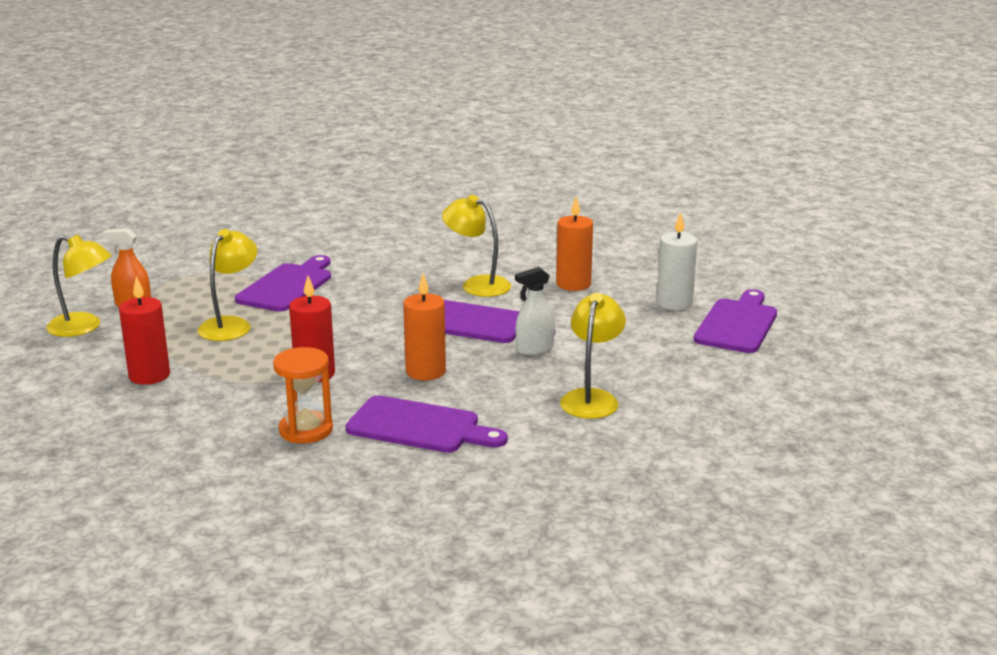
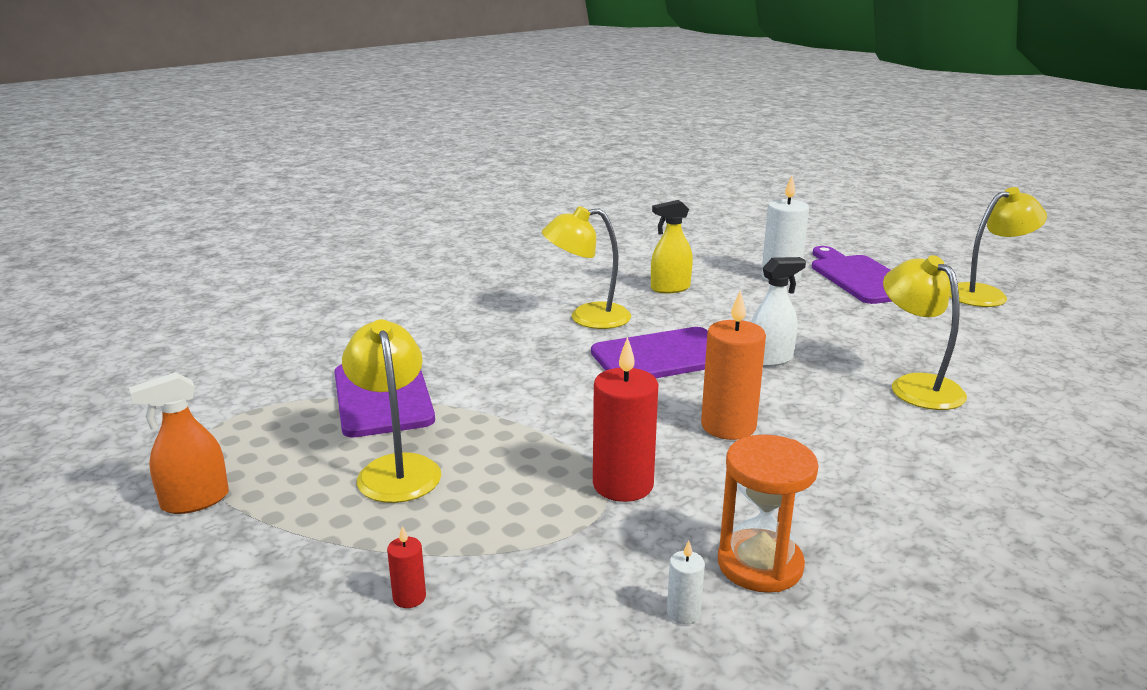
camera: 40 degrees left, 0 degrees up
yellow lamp [46,235,112,337] -> yellow lamp moved to [949,187,1047,307]
red candle [119,276,170,385] -> red candle [387,526,426,608], size x0.45
purple cutting board [345,395,508,453] -> none
white spray bottle [515,267,555,355] -> white spray bottle turned 135 degrees counterclockwise [751,257,806,367]
orange candle [556,197,593,291] -> yellow spray bottle [651,200,693,294]
none -> white candle [667,540,705,624]

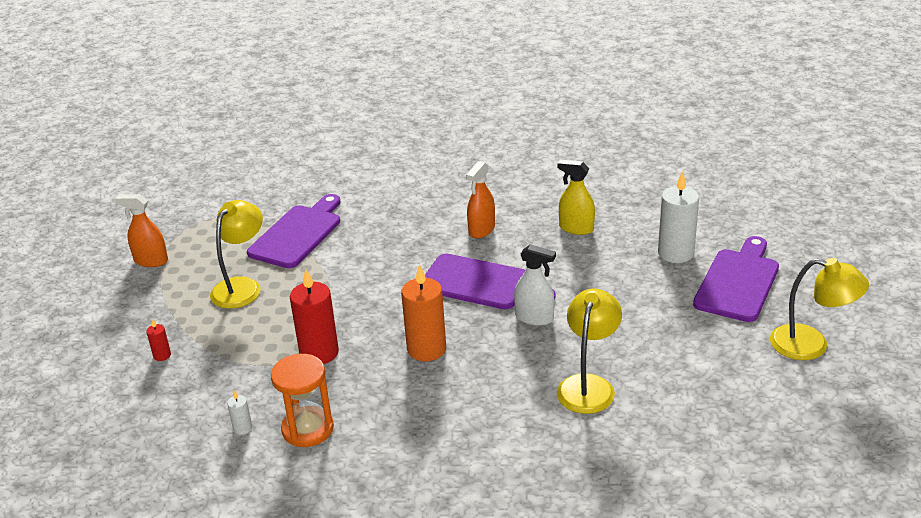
camera: 45 degrees right, 10 degrees up
yellow lamp [542,206,631,329] -> orange spray bottle [466,161,495,238]

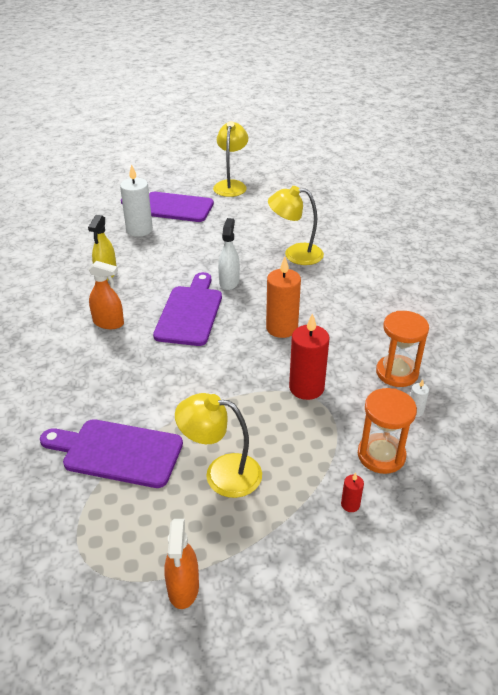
camera: 105 degrees left, 5 degrees up
none -> orange hourglass [358,388,417,474]

